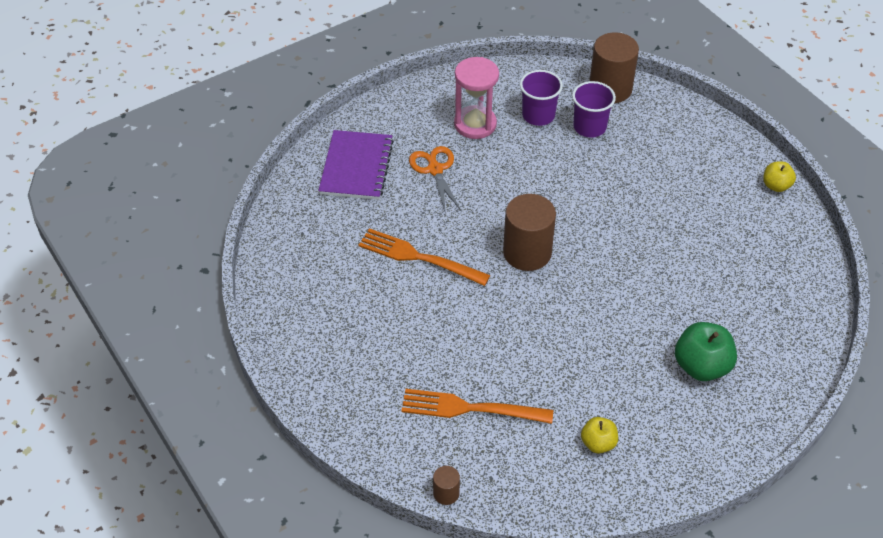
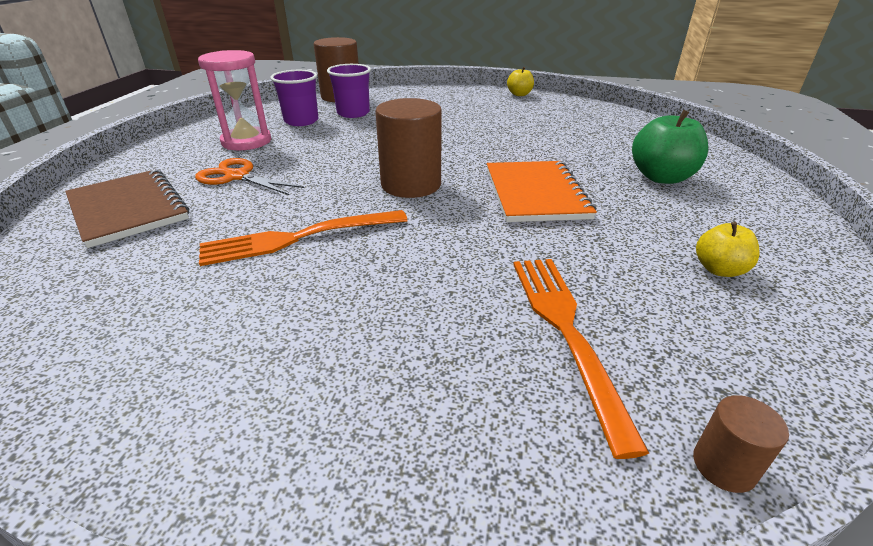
camera: 45 degrees left, 15 degrees down
purple notebook [318,130,394,200] -> brown notebook [65,169,189,248]
orange fork [401,389,553,424] -> orange fork turned 120 degrees clockwise [513,259,649,459]
none -> orange notebook [487,161,597,222]

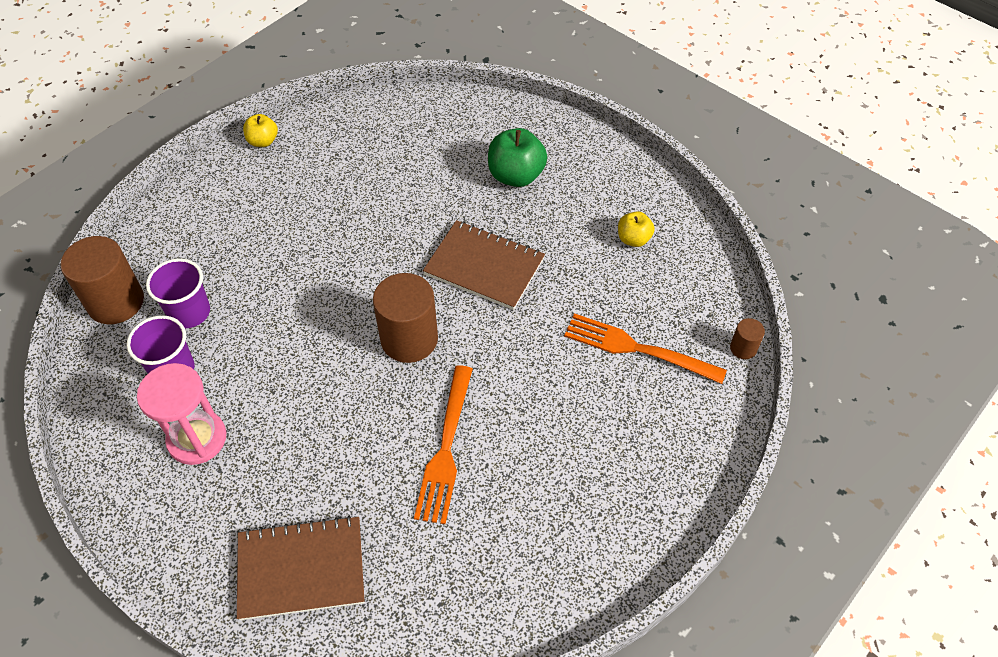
camera: 60 degrees left, 20 degrees up
orange scissors [195,158,304,195] -> none
orange notebook [487,161,597,222] -> brown notebook [423,220,545,310]

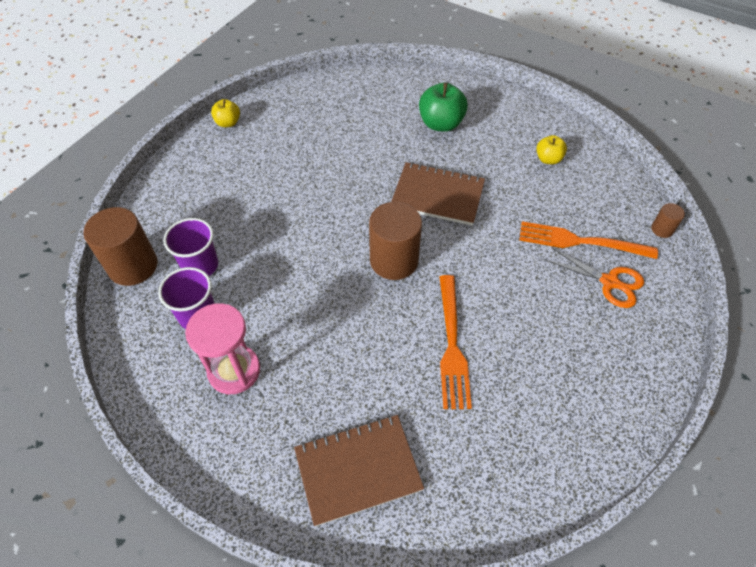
camera: 10 degrees left, 0 degrees up
none -> orange scissors [545,247,644,308]

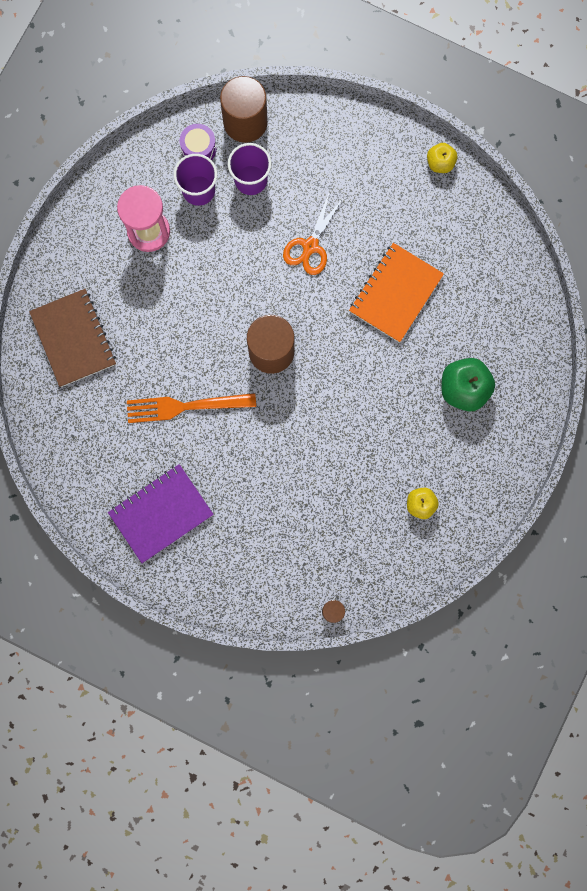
camera: 85 degrees right, 25 degrees up
brown notebook [391,162,485,226] -> none
orange fork [519,221,658,259] -> none
orange scissors [545,247,644,308] -> orange scissors moved to [283,191,344,275]
none -> purple notebook [108,464,214,563]
none -> purple drum [180,124,216,160]
none -> orange notebook [349,243,444,343]

